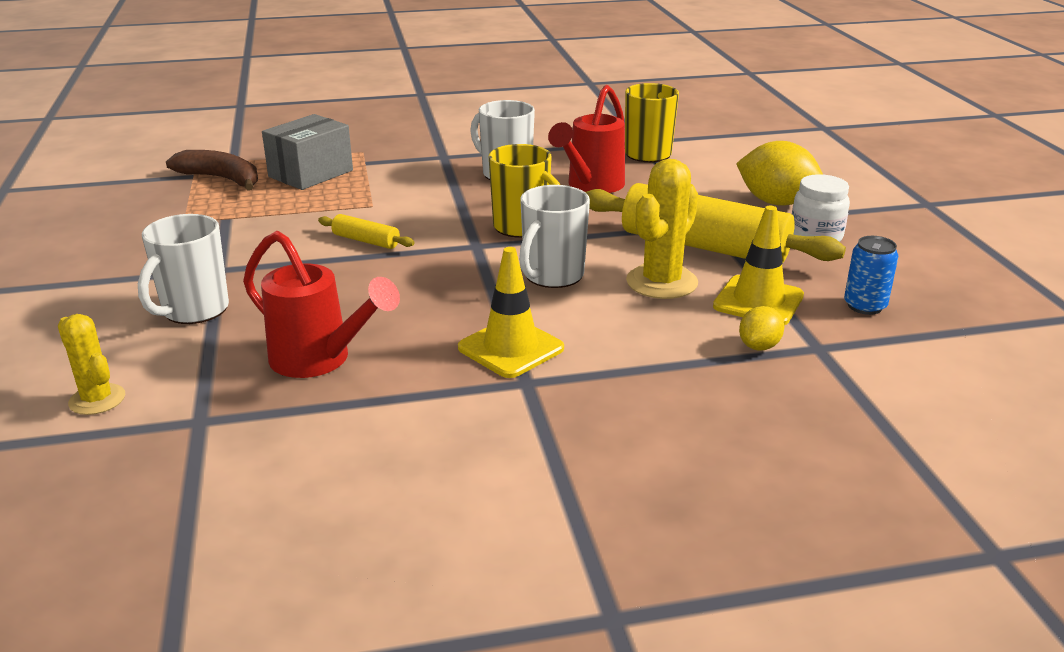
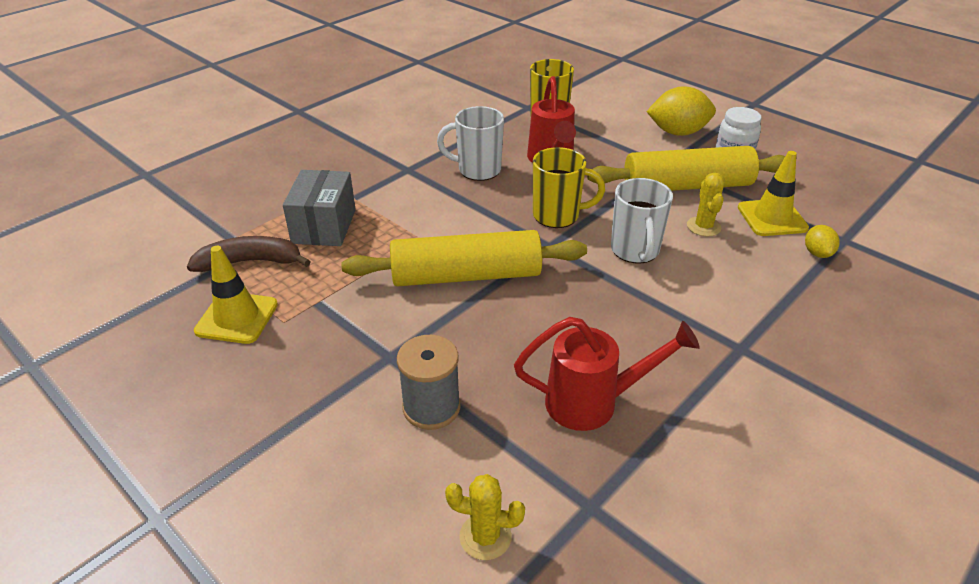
camera: 35 degrees left, 10 degrees up
white mug [138,214,229,324] -> grey spool [397,335,461,430]
yellow rolling pin [318,214,415,249] -> yellow rolling pin [341,230,587,286], size x2.33
yellow traffic cone [458,247,564,378] -> yellow traffic cone moved to [194,246,278,344]
yellow cactus [626,159,698,299] -> yellow cactus [687,173,725,237], size x0.62
blue can [844,236,898,315] -> none

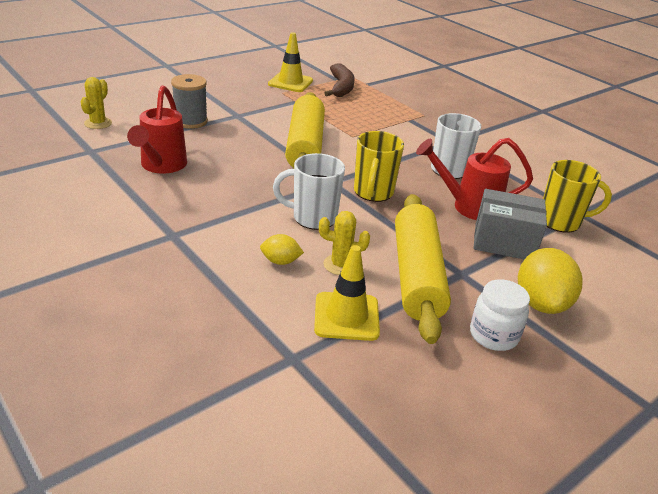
camera: 95 degrees right, 5 degrees down
grey box [283,170,356,246] -> grey box moved to [474,189,547,260]
yellow lemon [805,225,840,258] -> yellow lemon moved to [260,234,304,265]

